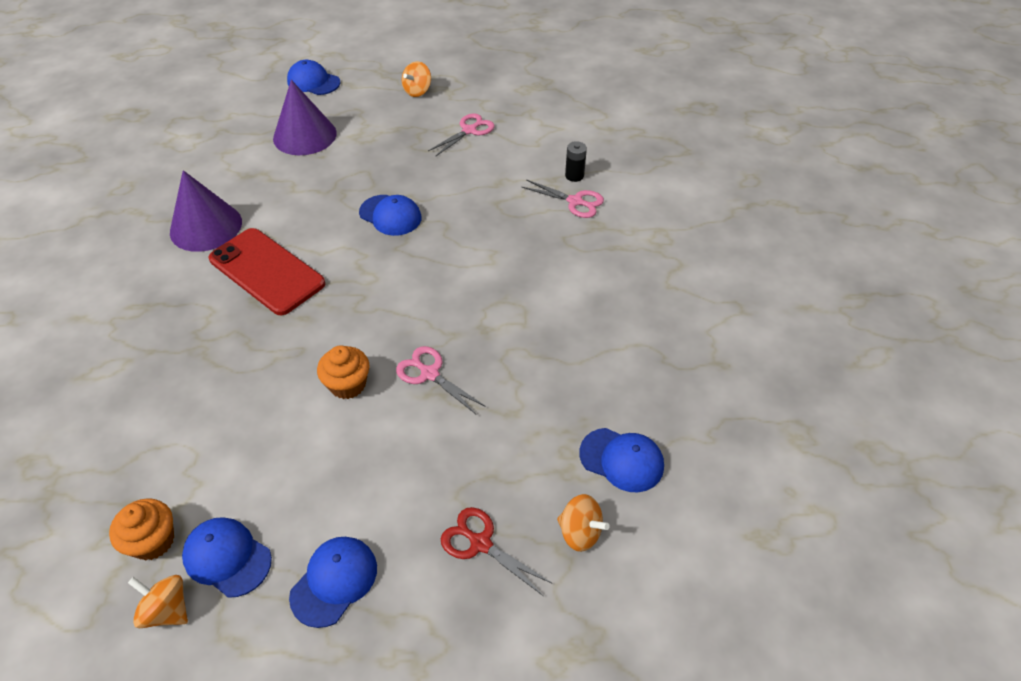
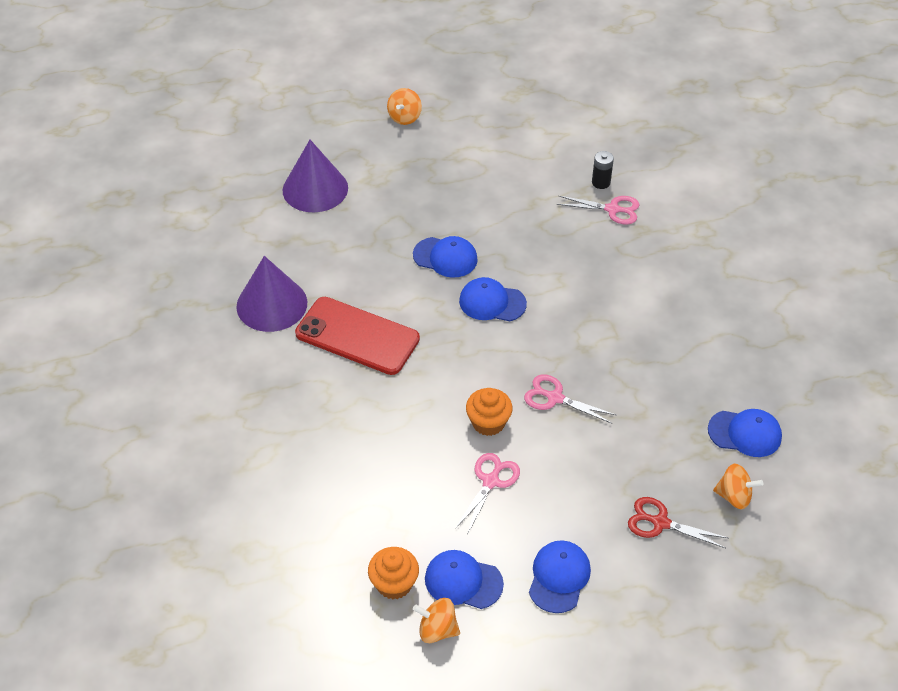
camera: 15 degrees left, 0 degrees up
blue cap [287,60,340,95] -> blue cap moved to [459,277,527,321]
pink scissors [428,113,495,156] -> pink scissors moved to [455,453,520,534]

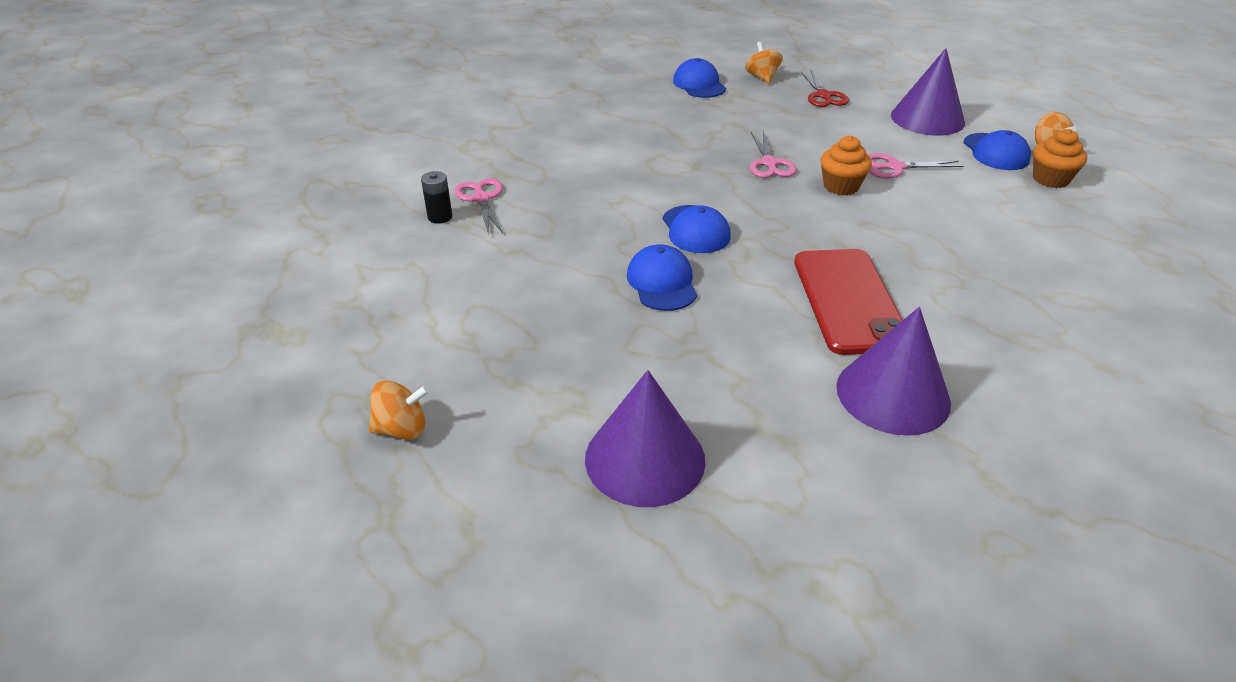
camera: 120 degrees left, 10 degrees down
blue cap [529,540,591,613] -> purple cone [891,48,965,136]

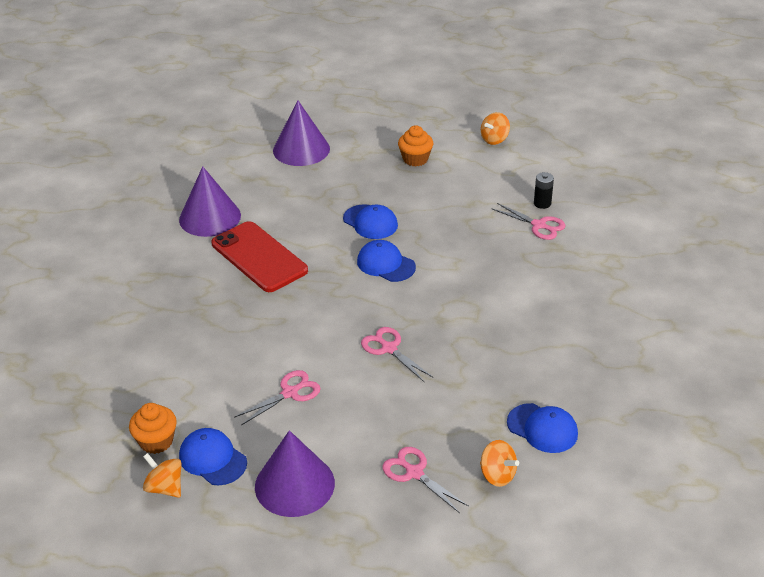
camera: 145 degrees right, 0 degrees up
orange spinning top [369,380,429,440] -> orange spinning top moved to [481,112,510,145]
red scissors [801,70,849,107] -> pink scissors [382,447,469,513]
orange cupcake [821,136,872,195] -> orange cupcake moved to [398,125,433,167]

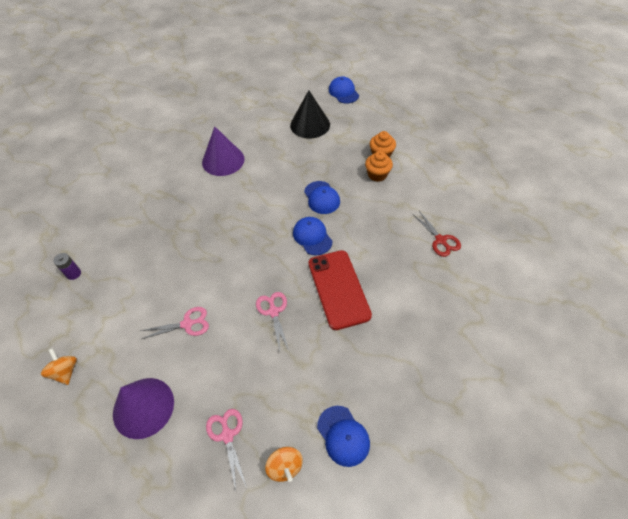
camera: 25 degrees right, 15 degrees up
orange cupcake [129,403,177,454] -> orange cupcake moved to [365,151,393,182]
blue cap [179,428,247,485] -> blue cap moved to [329,76,359,104]
red phone [211,221,308,292] -> red phone moved to [308,250,372,330]
purple cone [273,100,330,166] -> black cone [290,90,330,139]
orange spinning top [481,112,510,145] -> none
pink scissors [492,203,566,240] -> red scissors [414,211,461,257]
black battery [534,172,554,209] -> none
none -> purple battery [53,253,81,280]

